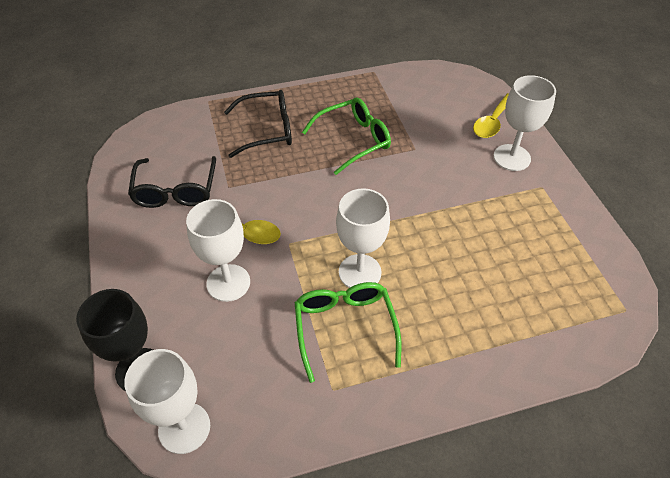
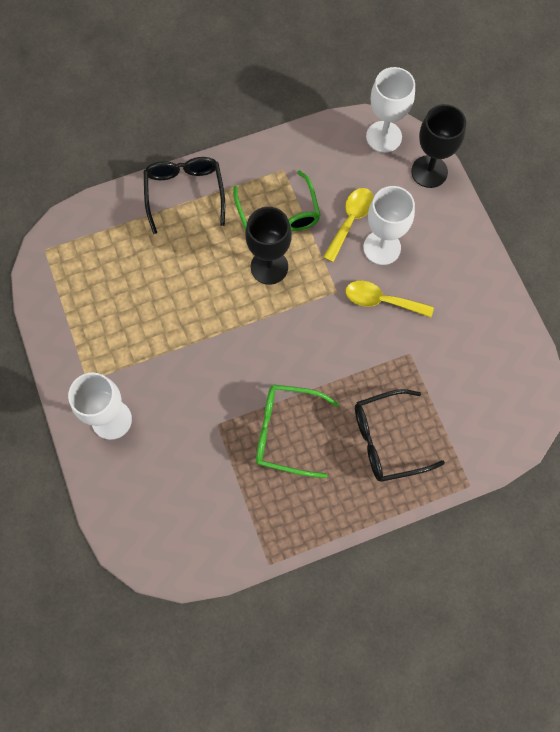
camera: 175 degrees right, 20 degrees up
black glasses [128,156,216,208] -> black glasses moved to [144,157,225,234]
green glasses [302,97,391,175] -> green glasses turned 45 degrees clockwise [256,384,339,478]
white goblet [336,188,390,288] -> black goblet [245,207,292,285]
yellow spoon [473,93,509,138] -> yellow spoon moved to [323,188,374,262]

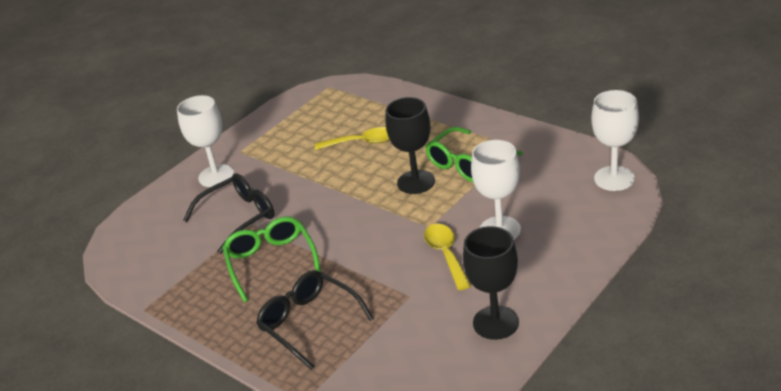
camera: 65 degrees right, 35 degrees down
black glasses [144,157,225,234] -> black glasses moved to [183,174,274,254]
yellow spoon [323,188,374,262] -> yellow spoon moved to [315,127,390,150]
black goblet [411,104,466,188] -> black goblet moved to [463,226,519,340]

